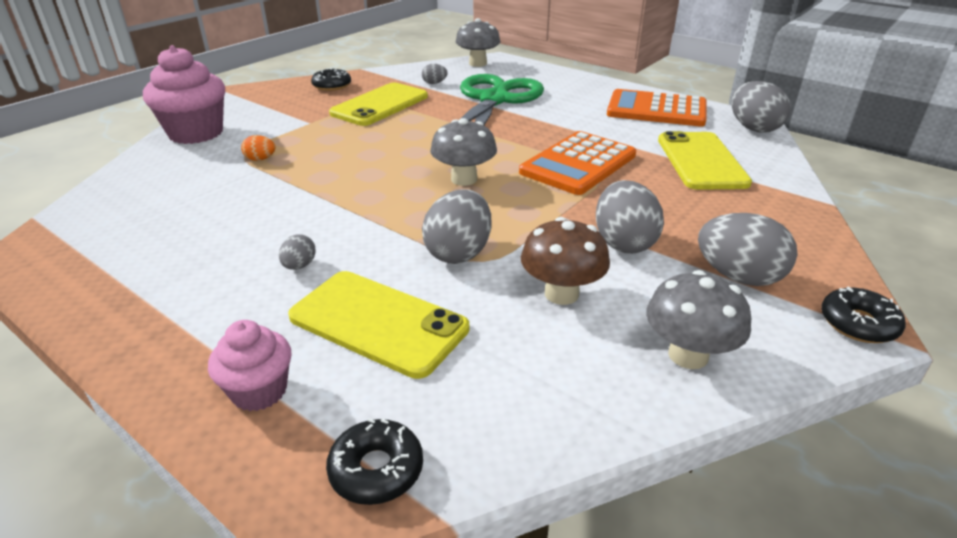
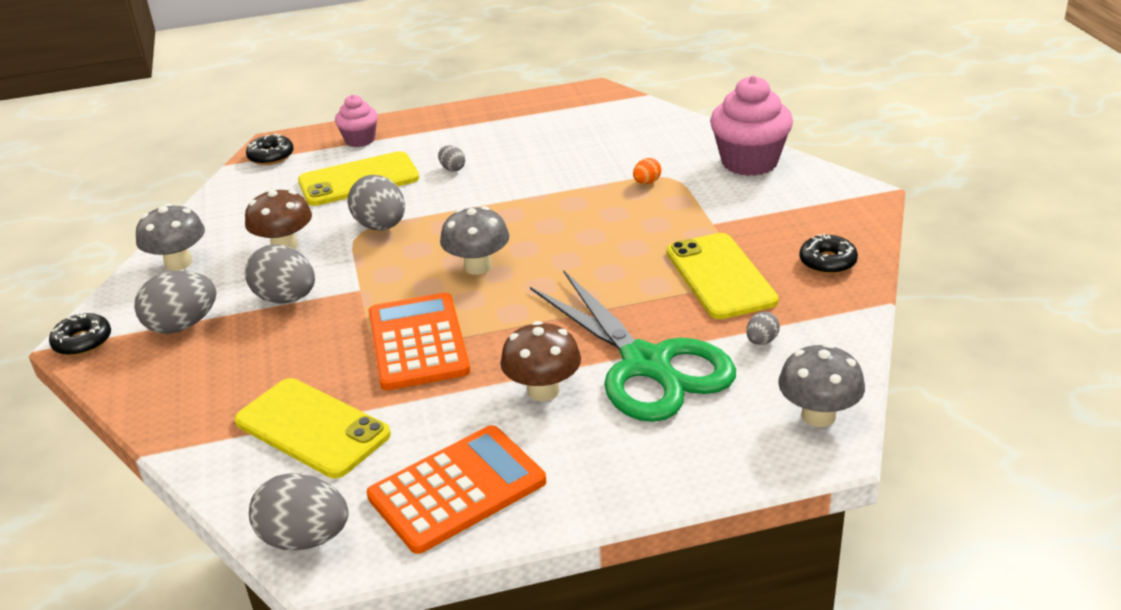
camera: 130 degrees right, 0 degrees up
none -> brown mushroom [500,321,581,401]

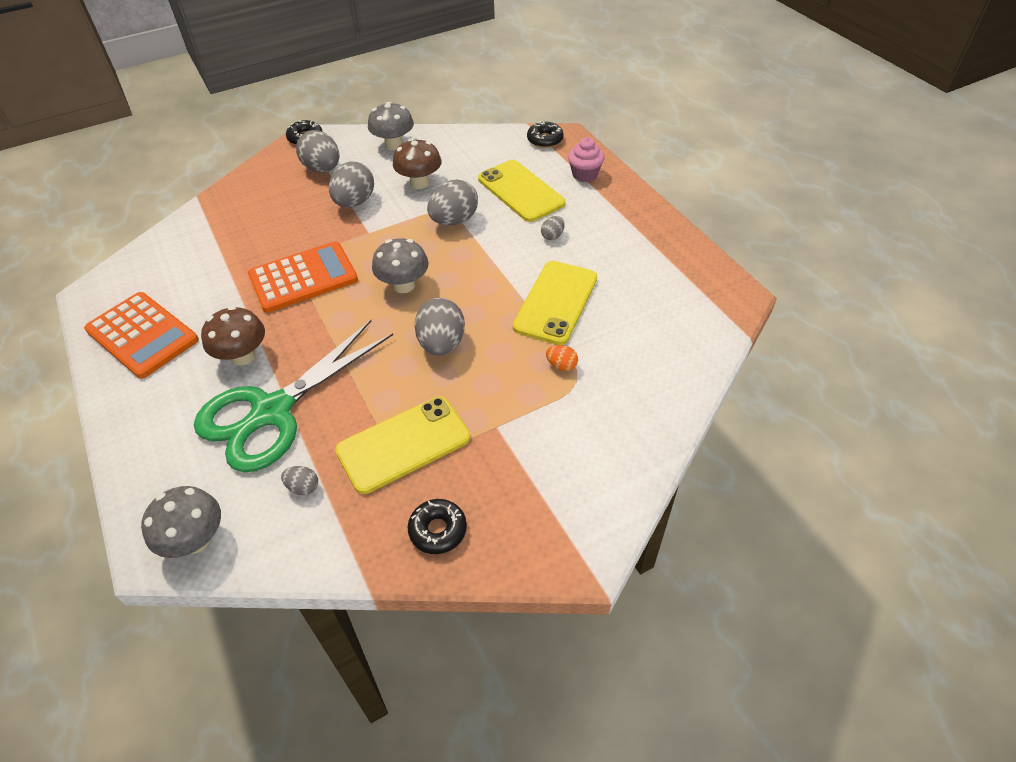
camera: 75 degrees right, 15 degrees up
yellow phone [234,378,391,478] -> yellow phone moved to [513,261,598,345]
grey egg [249,473,349,551] -> grey egg moved to [414,298,465,356]
pink cupcake [710,76,793,176] -> none

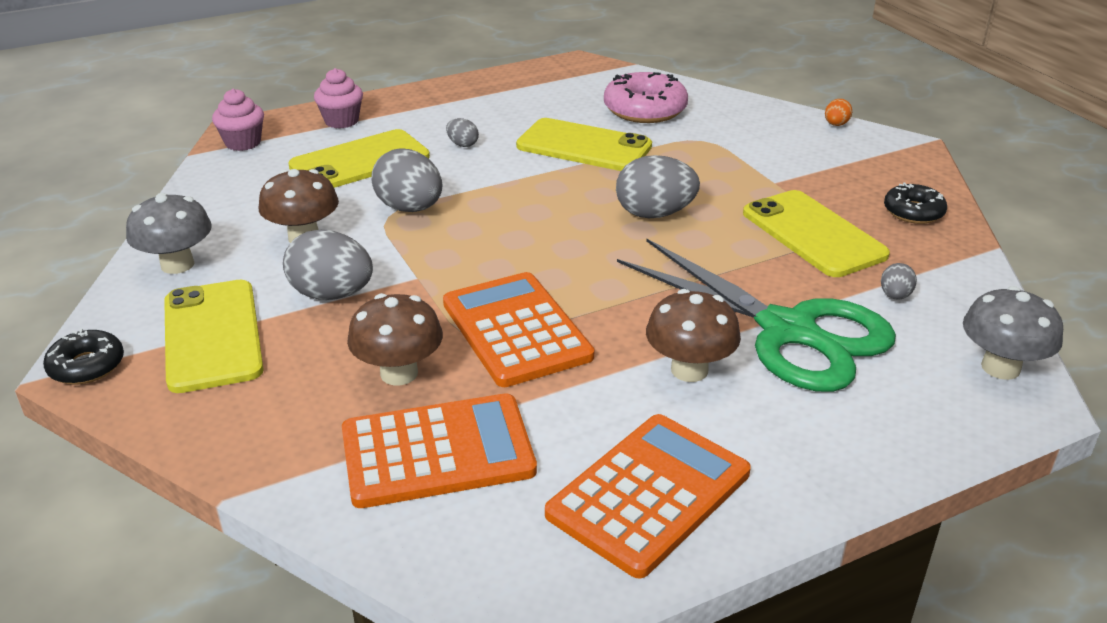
camera: 90 degrees left, 15 degrees down
grey egg [296,130,339,173] -> yellow phone [164,280,264,393]
grey mushroom [372,238,429,293] -> none
black donut [527,121,564,148] -> pink cupcake [212,89,264,151]
orange egg [546,345,578,371] -> orange egg moved to [825,99,852,126]
none -> orange calculator [342,393,537,508]
none -> brown mushroom [347,293,443,385]
none -> pink donut [604,72,688,123]

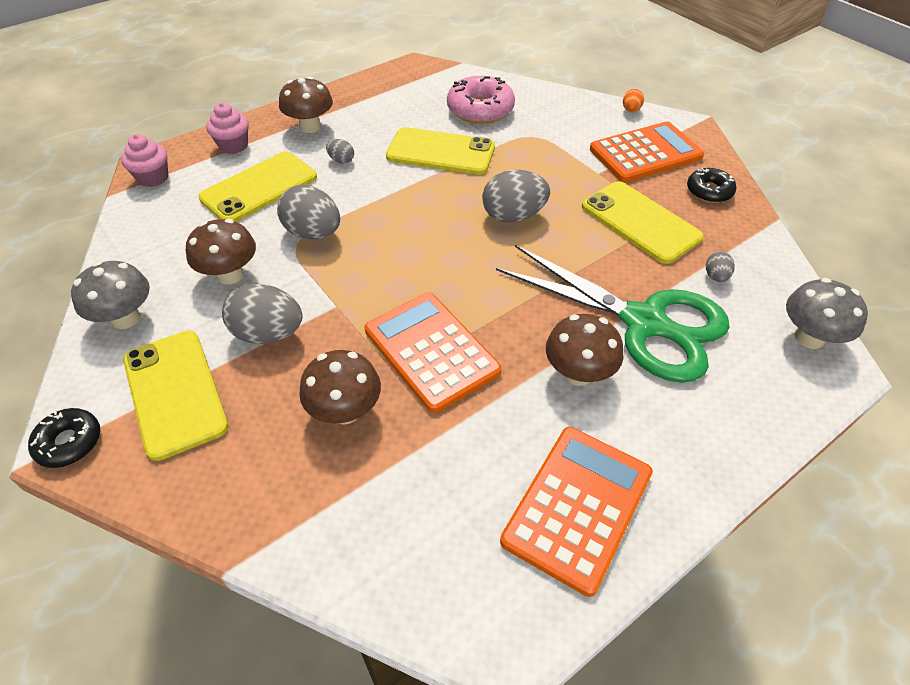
camera: 10 degrees left, 15 degrees up
orange calculator [342,393,537,508] -> orange calculator moved to [590,121,704,182]
none -> brown mushroom [279,77,333,133]

